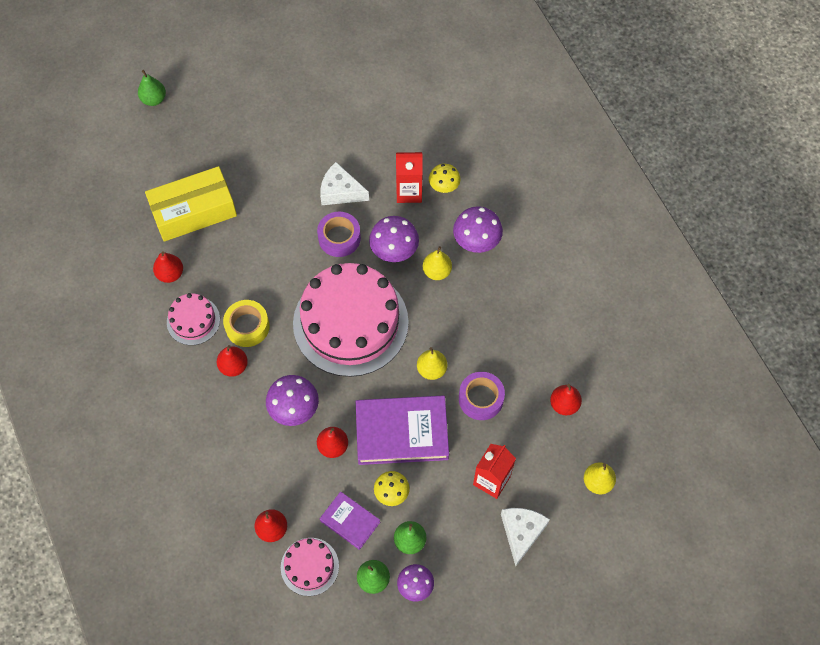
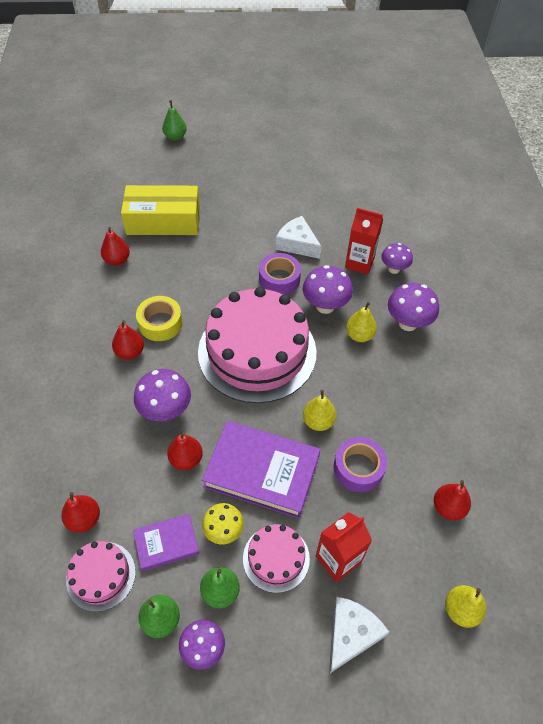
camera: 20 degrees right, 10 degrees down
pink cake [167,293,220,345] -> pink cake moved to [243,524,310,593]
purple book [320,491,380,550] -> purple book turned 75 degrees counterclockwise [133,514,199,571]
yellow mushroom [429,164,460,193] -> purple mushroom [381,243,413,274]

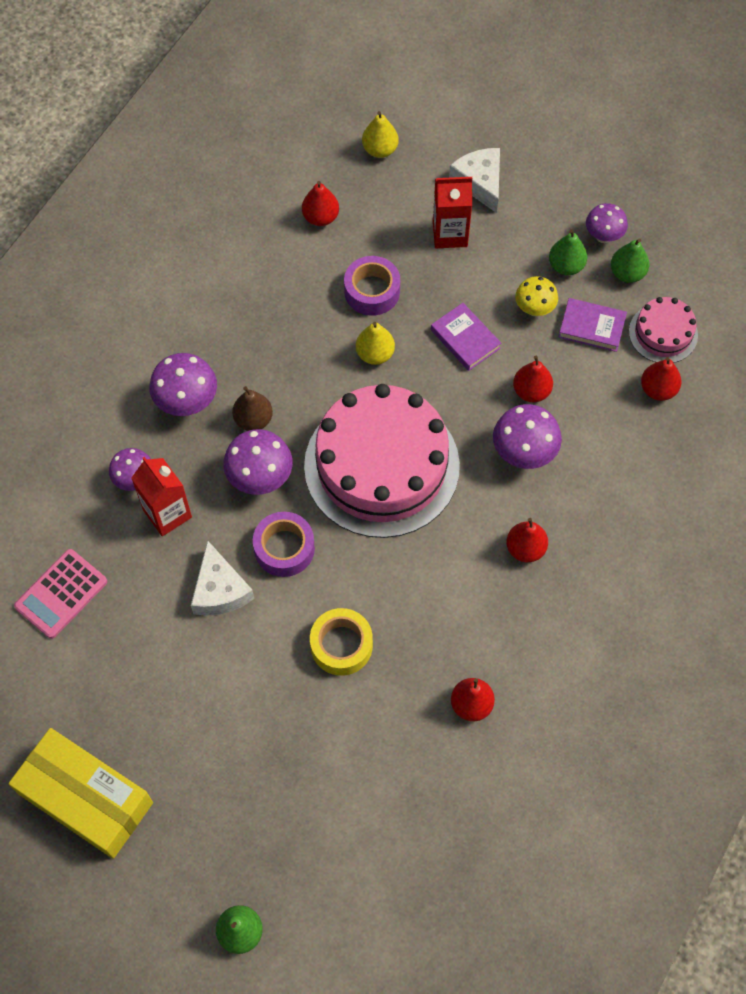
camera: 145 degrees left, 10 degrees up
yellow box [121,185,200,235] -> yellow box moved to [8,728,153,859]
yellow tape [136,296,183,341] -> yellow tape moved to [310,608,373,676]
purple book [202,421,320,519] -> purple book [431,303,501,371], size x0.54
pink cake [243,524,310,593] -> none
white cheese [329,597,389,674] -> white cheese turned 90 degrees clockwise [449,148,500,213]
yellow pear [346,302,377,342] -> brown pear [232,386,273,431]
none -> pink calculator [14,549,107,639]

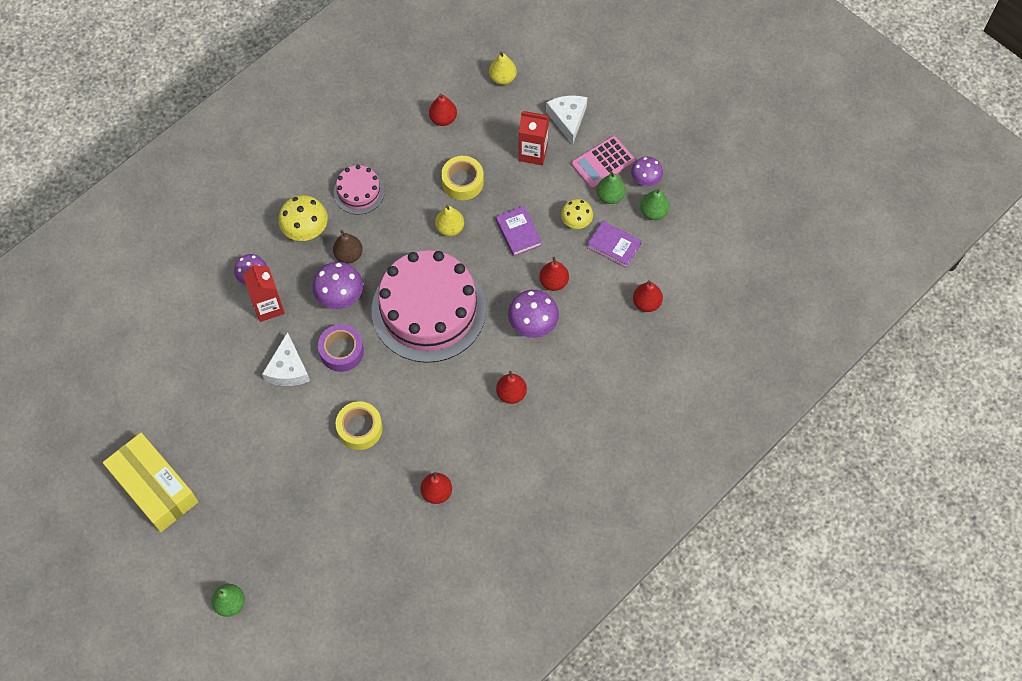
camera: 15 degrees right, 0 degrees up
pink calculator [14,549,107,639] -> pink calculator moved to [571,136,635,189]
purple mushroom [149,353,217,416] -> yellow mushroom [278,195,328,241]
purple tape [344,256,400,316] -> yellow tape [441,156,484,200]
pink cake [629,297,698,363] -> pink cake moved to [334,165,385,215]

